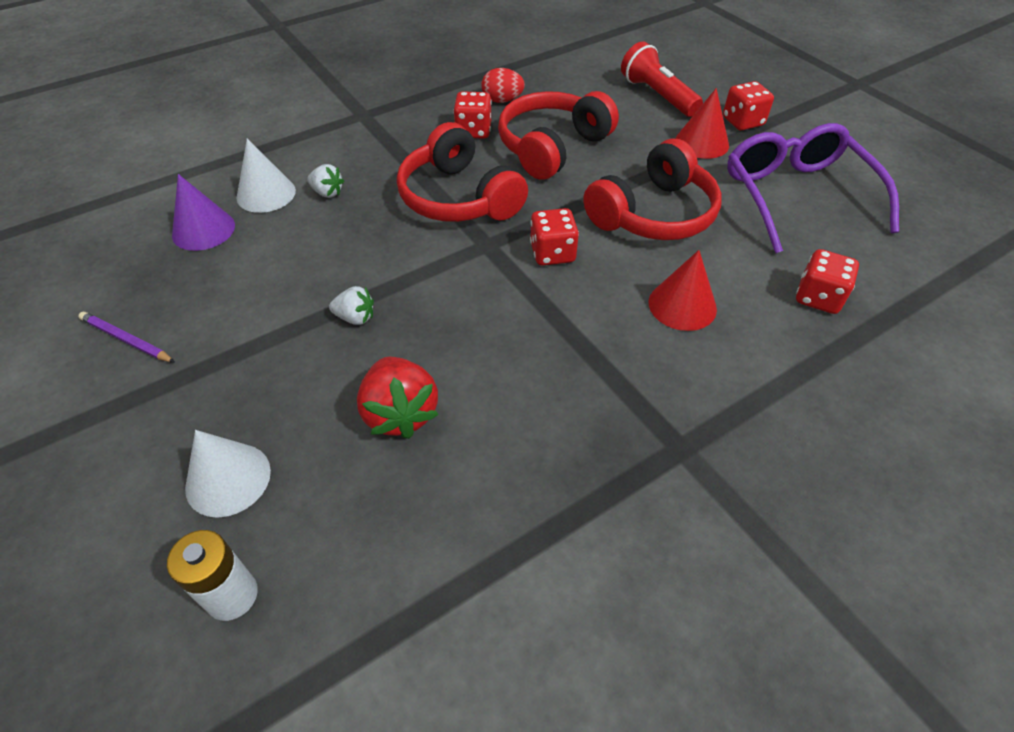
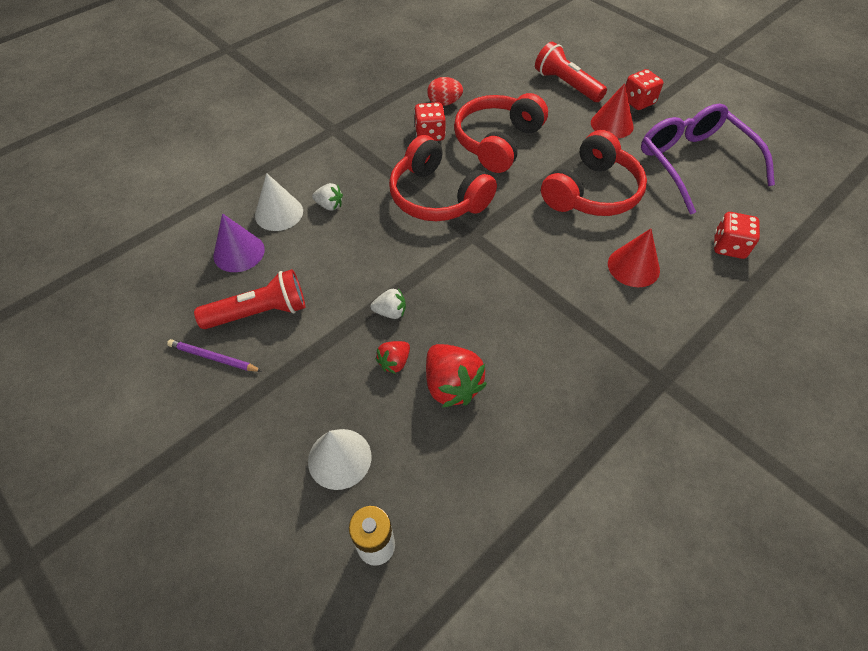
camera: 10 degrees left, 5 degrees up
red dice [530,208,579,265] -> none
none -> red flashlight [194,269,305,329]
none -> red strawberry [375,341,410,374]

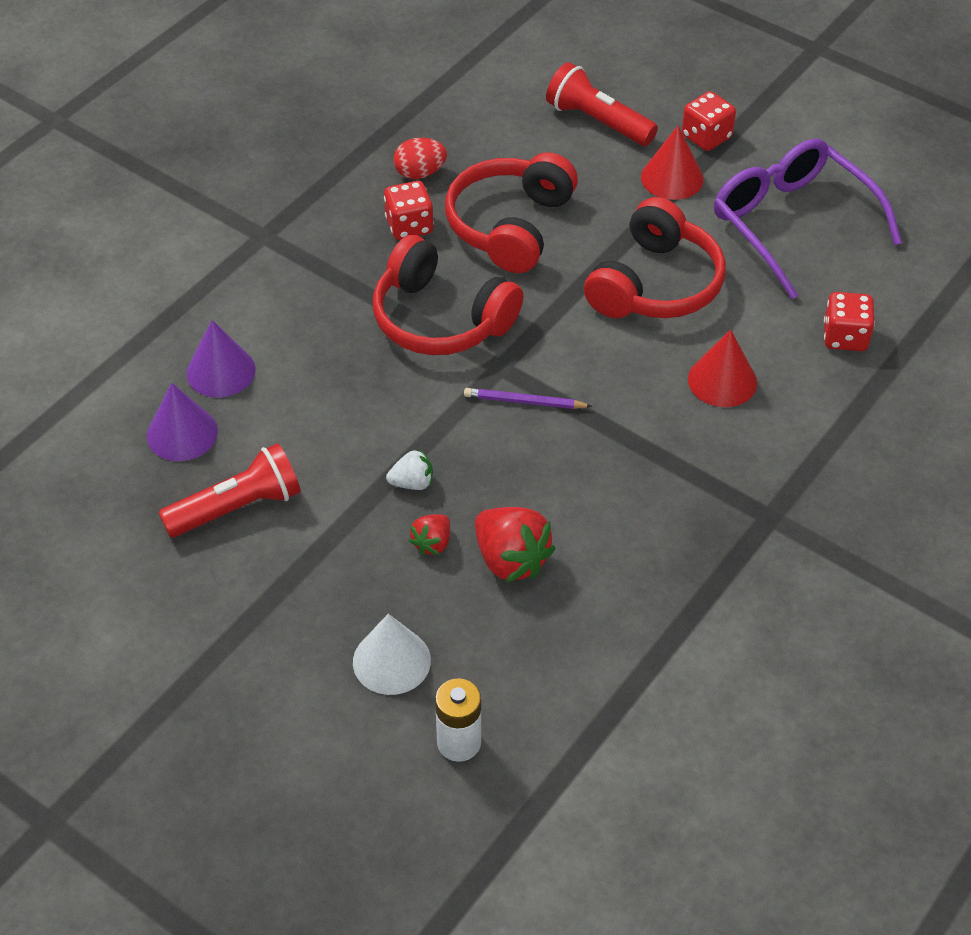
camera: 10 degrees left, 5 degrees down
purple pencil [167,339,262,372] -> purple pencil moved to [464,388,592,409]
white cone [255,173,303,231] -> purple cone [186,320,256,398]
white strawberry [312,183,343,210] -> none

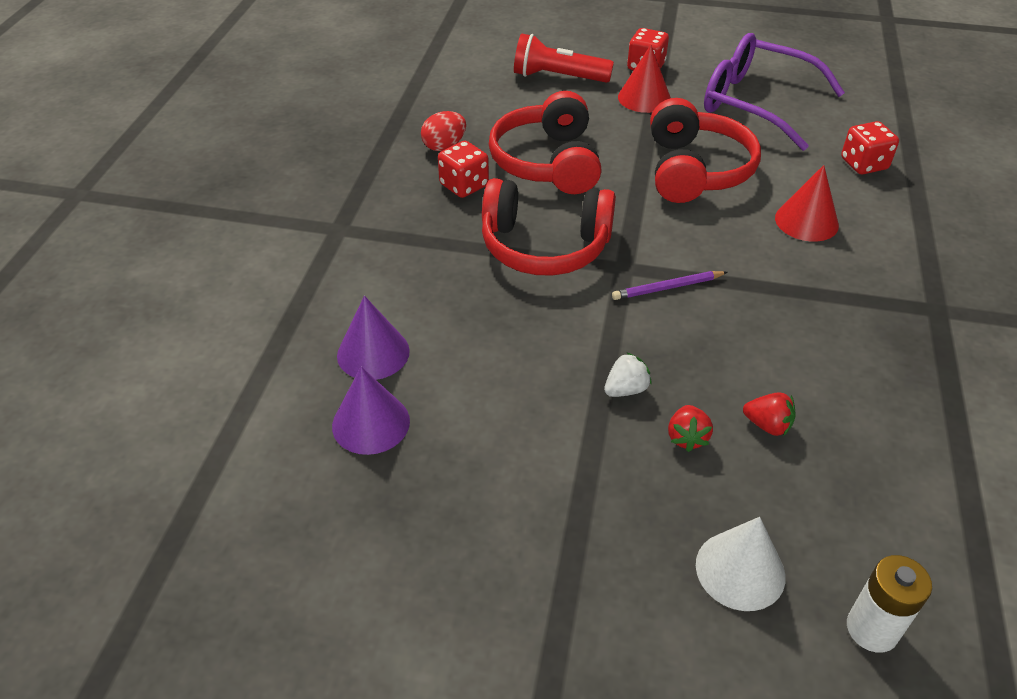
camera: 25 degrees left, 5 degrees down
red flashlight [158,443,301,537] -> none
red strawberry [475,507,556,583] -> red strawberry [743,392,796,436], size x0.55

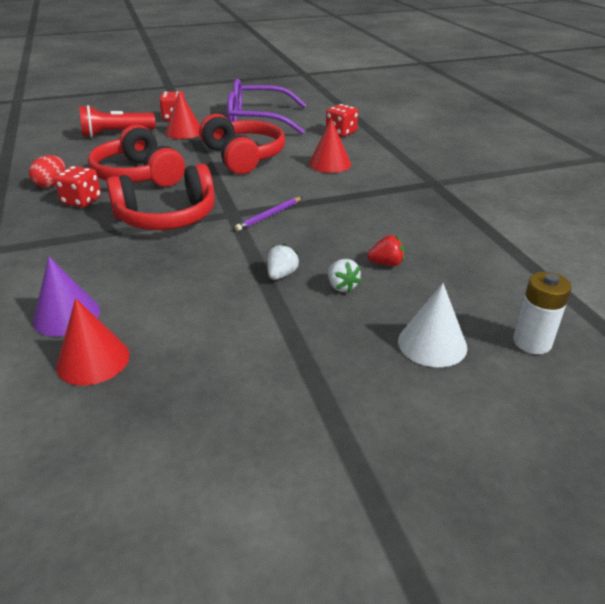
camera: 30 degrees left, 10 degrees down
purple cone [332,367,410,455] -> red cone [56,298,130,385]
red strawberry [668,405,713,452] -> white strawberry [328,259,362,293]

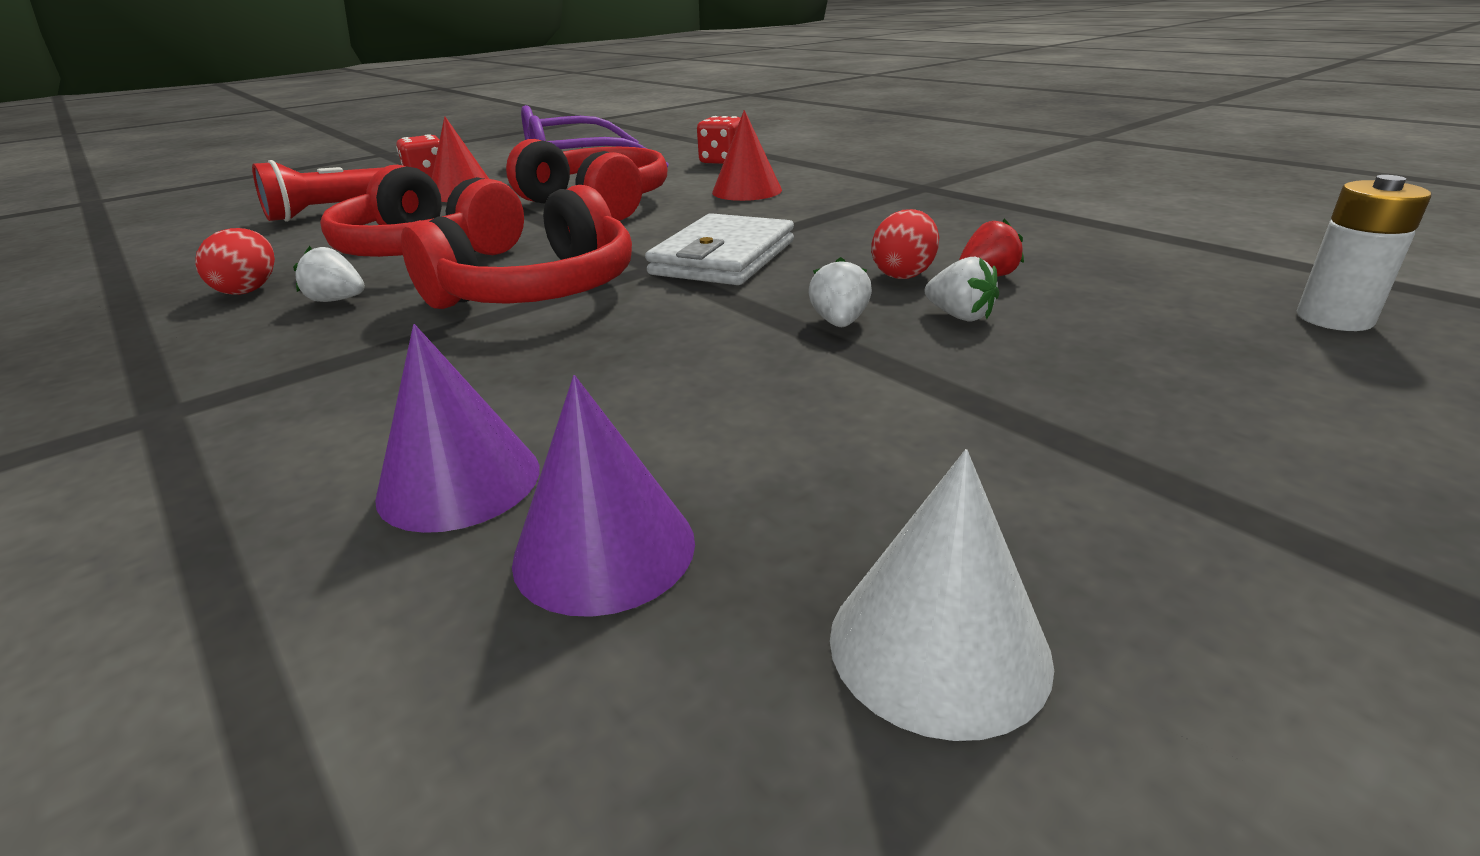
camera: 20 degrees left, 5 degrees down
red dice [54,166,101,208] -> white strawberry [293,246,365,302]
red cone [56,298,130,385] -> purple cone [512,375,695,617]
purple pencil [235,197,302,231] -> white wallet [645,213,794,285]
white cone [398,283,467,367] -> white cone moved to [830,449,1054,741]
none -> red egg [871,209,939,279]

